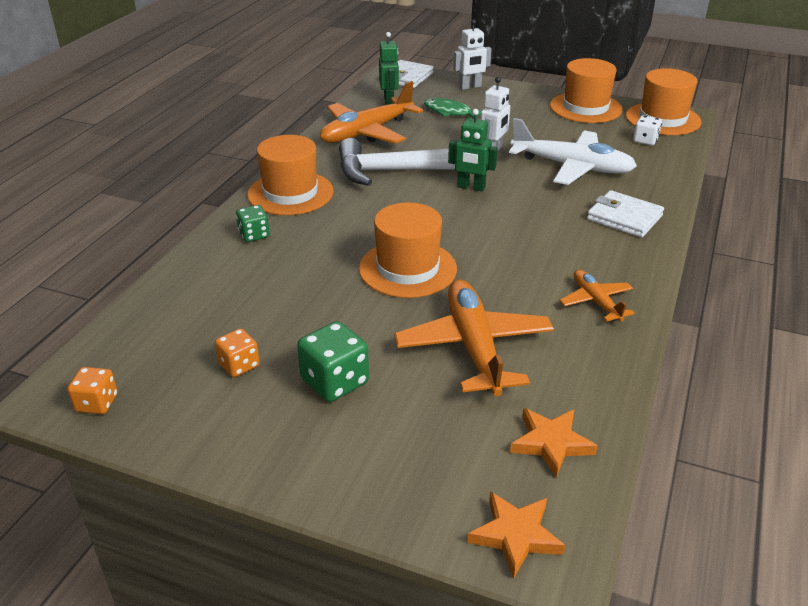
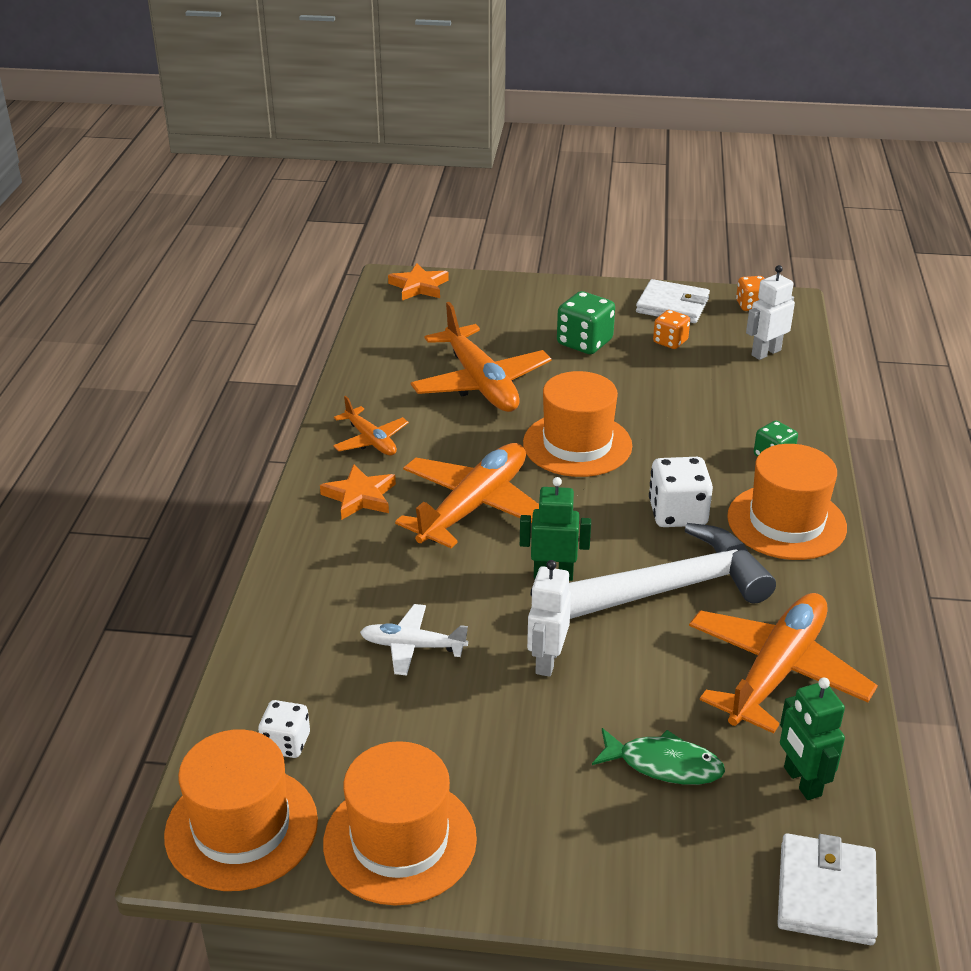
camera: 165 degrees right, 0 degrees up
white robot [453,19,492,90] -> white robot moved to [746,265,795,360]
white plane [509,118,637,185] -> white plane [360,604,468,675], size x0.53
orange star [510,408,598,477] -> orange star moved to [320,464,396,520]
white wallet [587,190,664,238] -> white wallet moved to [636,279,710,323]
none -> orange plane [395,443,539,548]
none -> white dice [649,457,713,527]

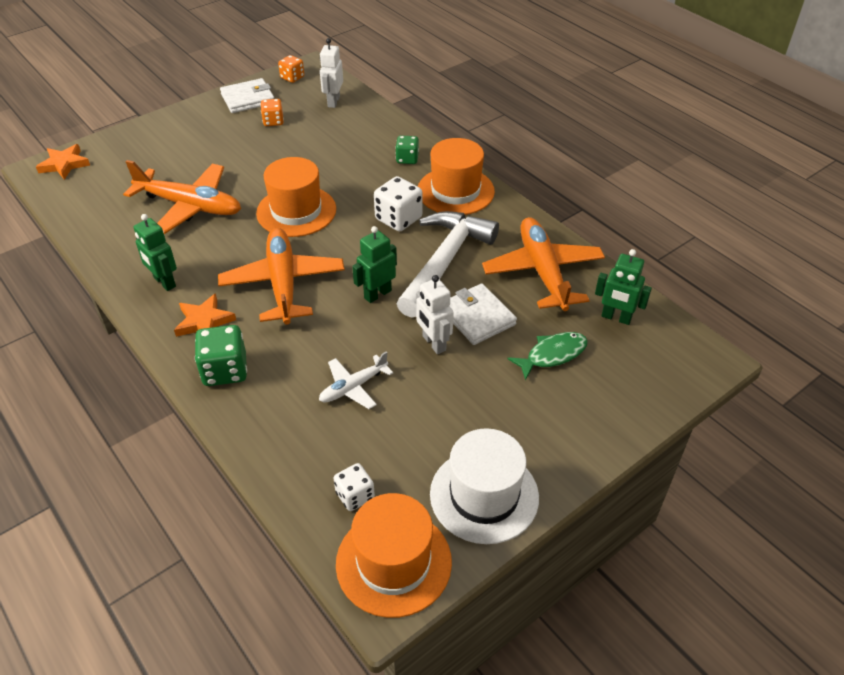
camera: 45 degrees left, 10 degrees up
orange hat [323,741,477,906] -> white hat [430,428,539,544]
orange plane [333,396,409,456] -> green robot [133,214,177,291]
green dice [557,291,615,354] -> green dice moved to [195,325,247,386]
white wallet [777,833,878,945] -> white wallet moved to [450,283,517,345]

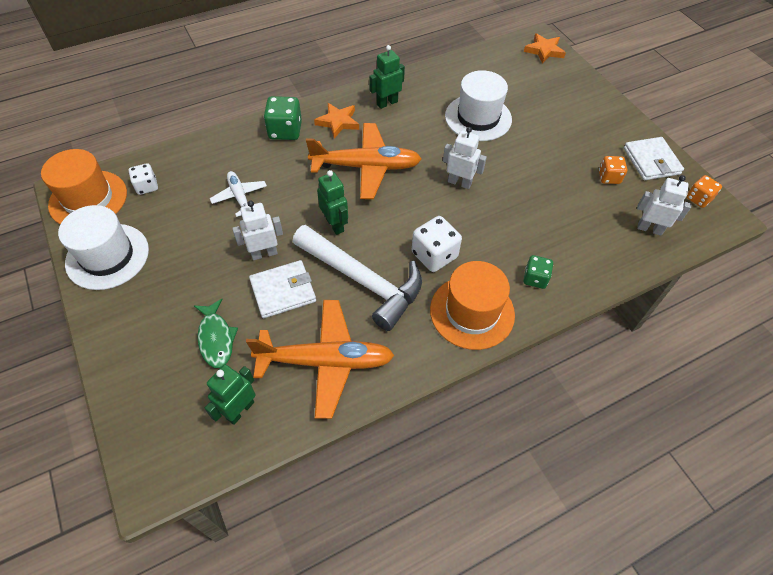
camera: 100 degrees right, 10 degrees up
orange plane [123,160,241,234] -> white hat [445,70,512,141]
orange hat [256,157,336,237] -> white robot [443,127,487,189]

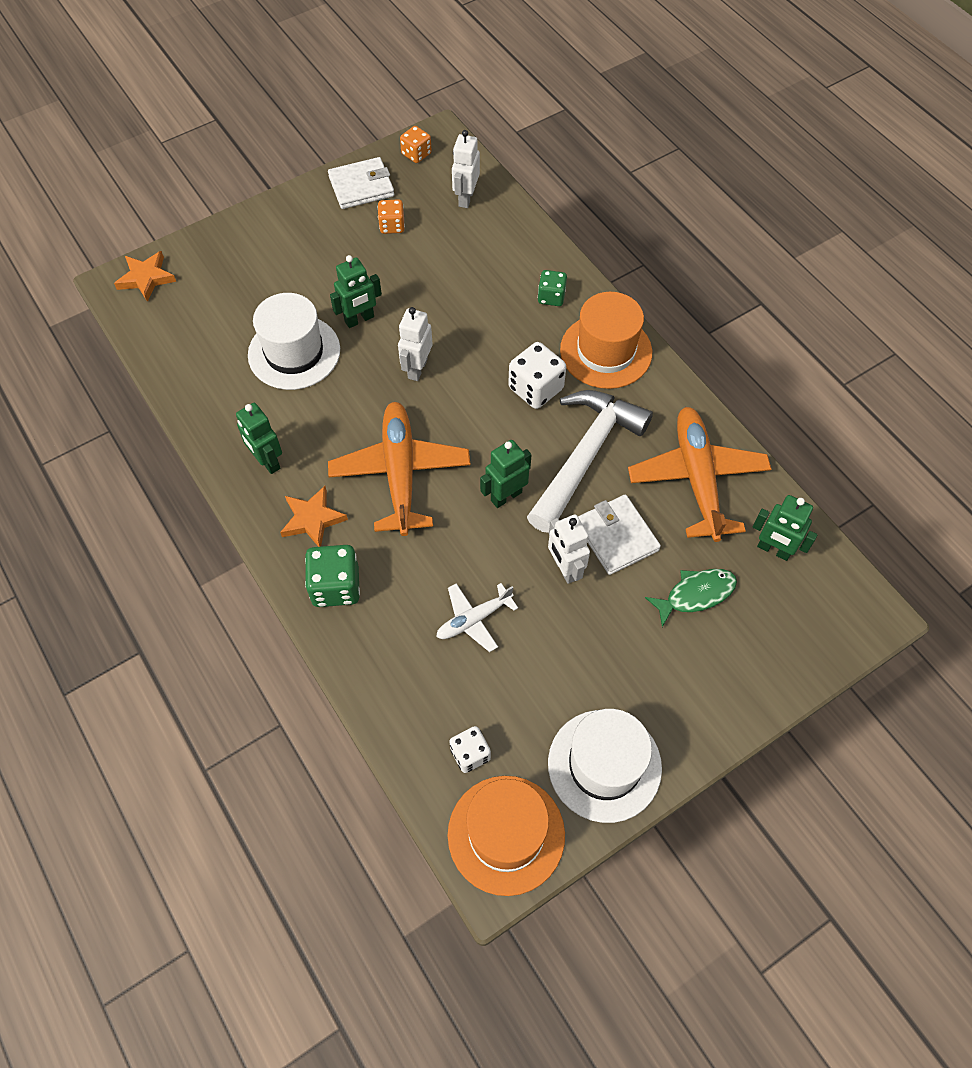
camera: 95 degrees left, 5 degrees up
none -> green robot [330,255,382,328]

